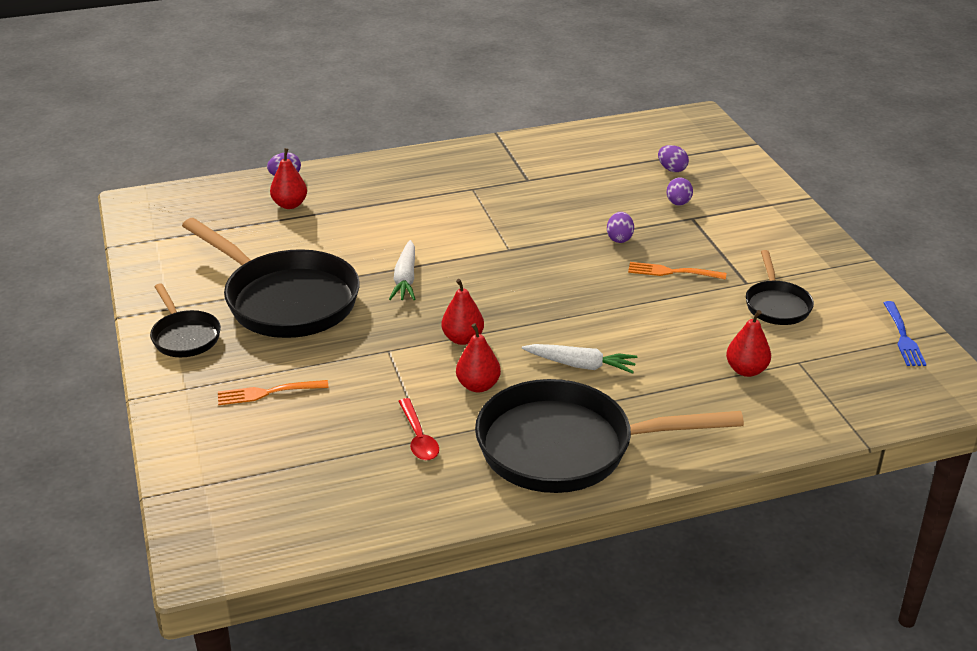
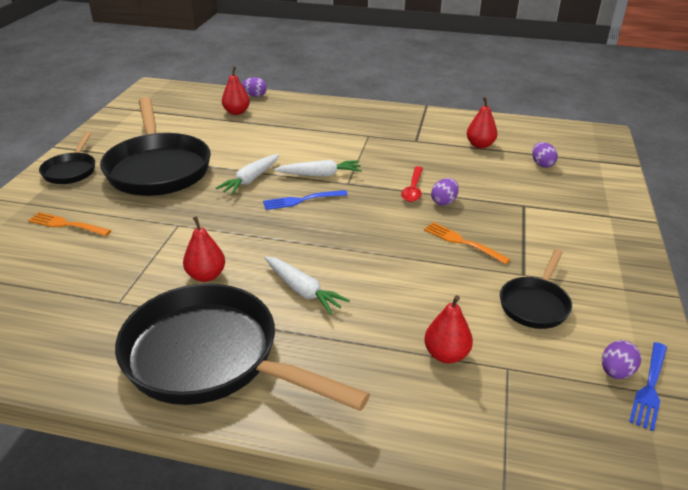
camera: 30 degrees right, 0 degrees up
red spoon [398,398,439,460] -> red spoon moved to [401,166,423,202]
red pear [442,279,484,345] -> red pear moved to [467,97,498,148]
purple egg [666,177,693,206] -> purple egg moved to [602,340,641,379]
none -> blue fork [263,190,348,210]
none -> white carrot [274,160,362,177]

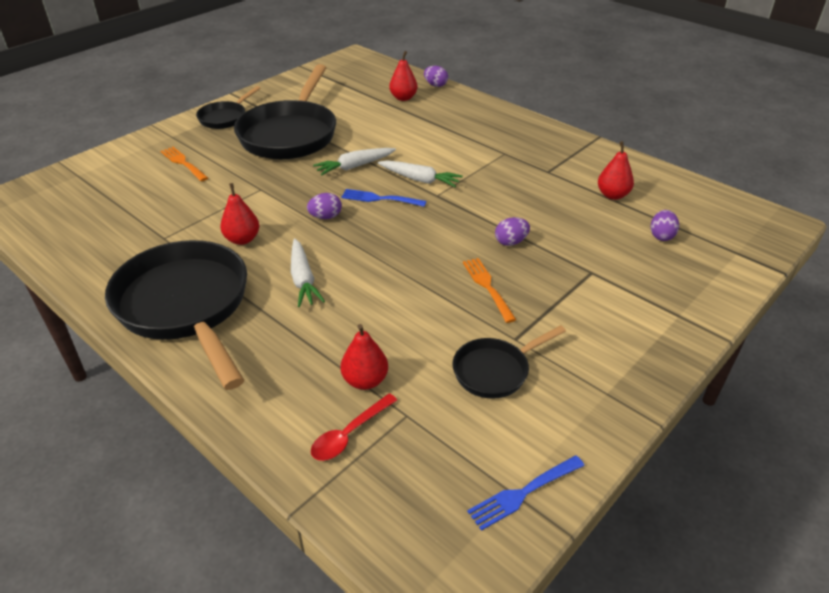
camera: 30 degrees right, 5 degrees up
red spoon [401,166,423,202] -> red spoon moved to [311,393,397,461]
purple egg [602,340,641,379] -> purple egg moved to [307,193,342,219]

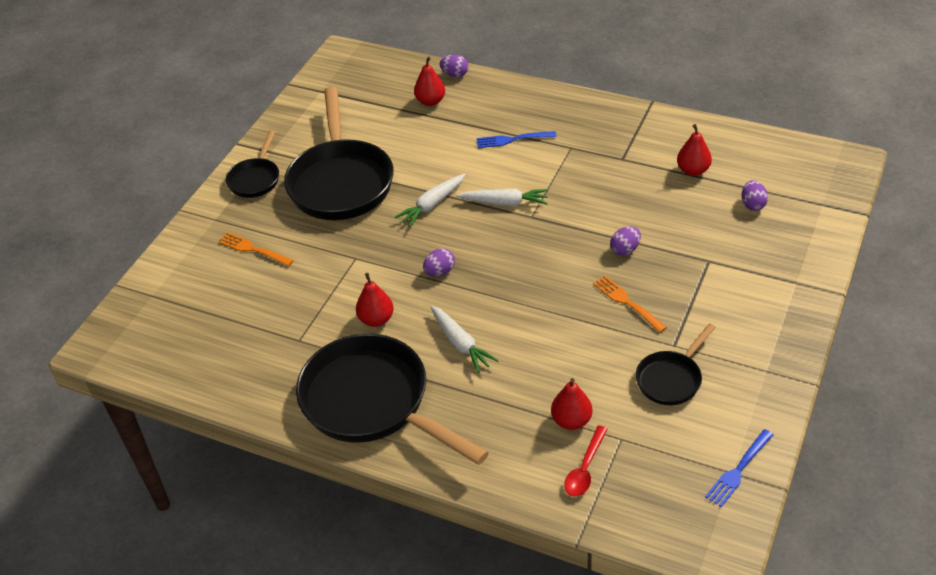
camera: 15 degrees left, 5 degrees up
blue fork [341,189,426,207] -> blue fork moved to [477,131,557,148]

